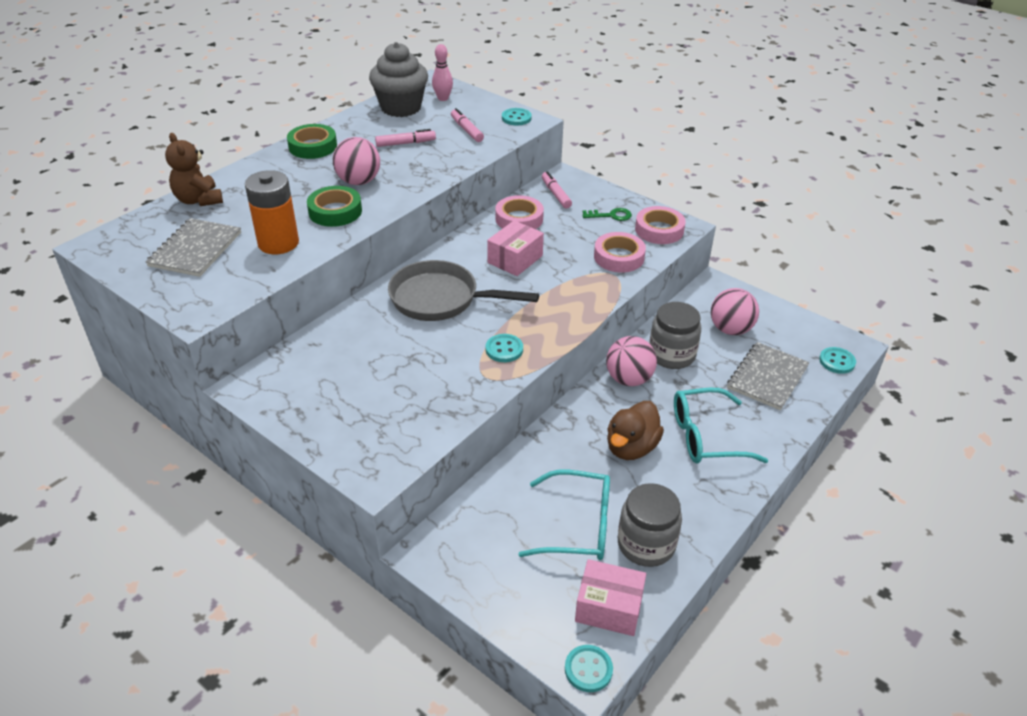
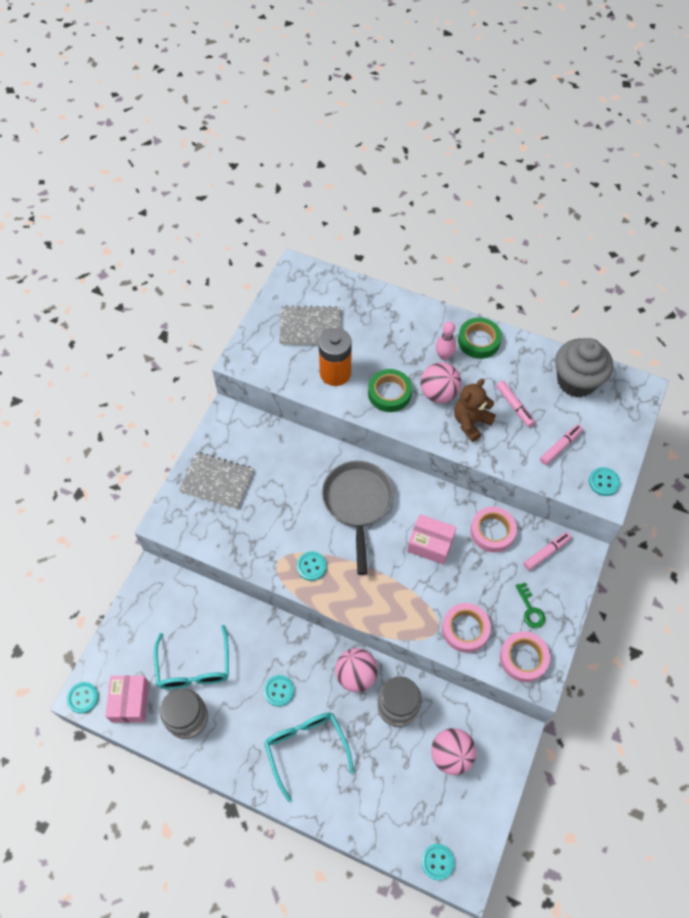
camera: 75 degrees right, 20 degrees up
brown teddy bear [165,133,223,206] -> brown teddy bear moved to [454,379,496,442]
pink bowling pin [432,44,453,101] -> pink bowling pin moved to [436,321,456,360]
brown duck [607,401,664,460] -> turquoise button [264,675,294,707]
grey notebook [727,342,810,410] -> grey notebook moved to [179,452,254,509]

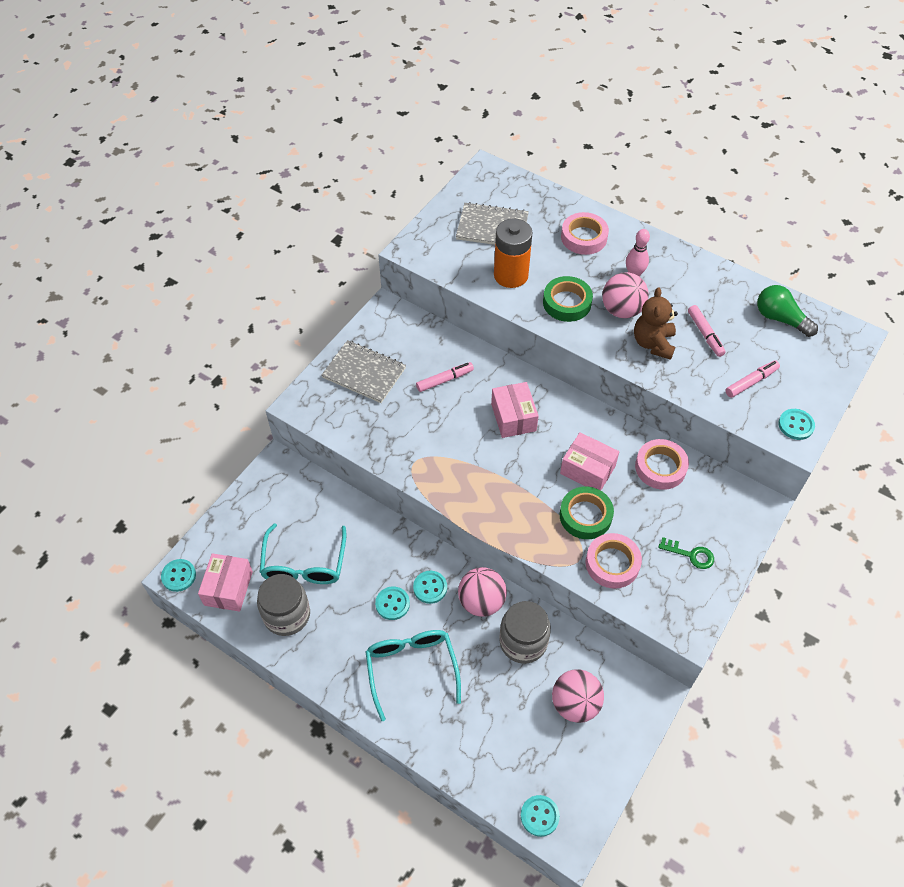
camera: 10 degrees right, 5 degrees down
turquoise button [297,551,327,581] -> turquoise button moved to [413,571,447,604]
grey pan [322,461,394,575] -> pink box [491,382,539,438]
brown teddy bear [454,379,496,442] -> brown teddy bear turned 45 degrees counterclockwise [634,287,678,360]
green tape [458,318,502,359] -> green tape moved to [560,487,614,539]
pink tape [500,631,550,682] -> pink tape moved to [561,212,609,255]
green key [515,582,545,628] -> green key turned 60 degrees counterclockwise [658,537,714,569]
pink marker [524,532,571,570] -> pink marker moved to [416,362,474,392]
grey cupcake [555,338,613,397] -> green light bulb [757,285,818,337]

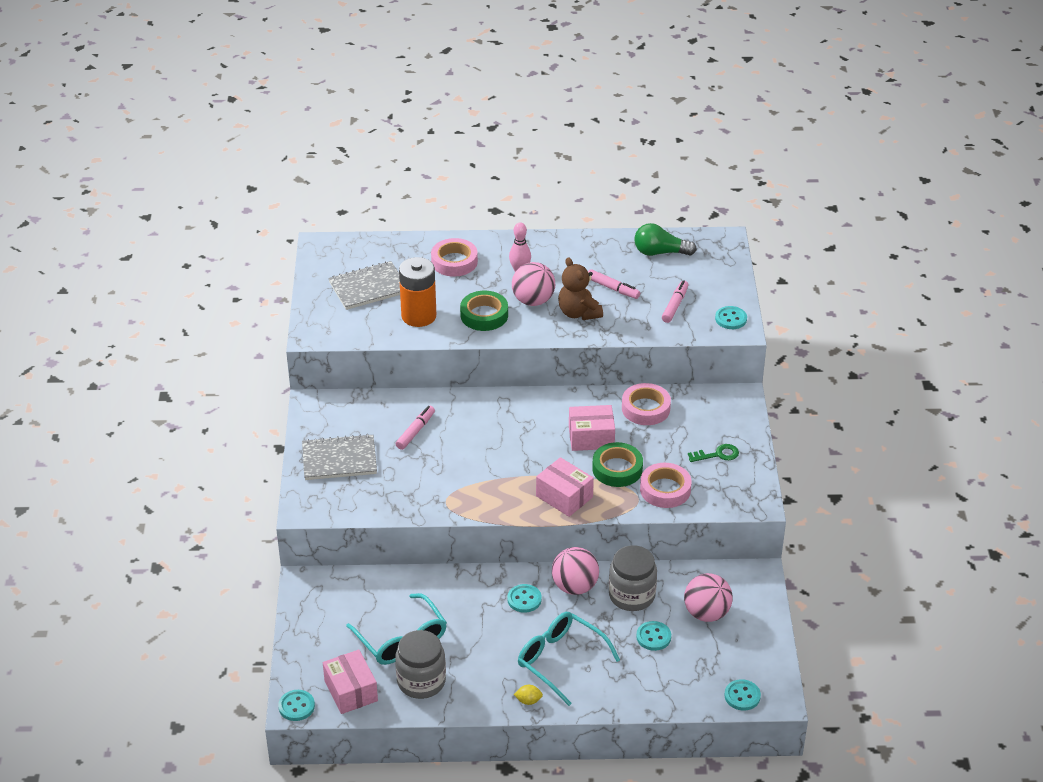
camera: 35 degrees left, 15 degrees down
turquoise button [375,587,410,620] -> turquoise button moved to [636,621,671,651]
pink box [491,382,539,438] -> pink box moved to [536,457,594,517]
none -> yellow lemon [514,685,543,705]

